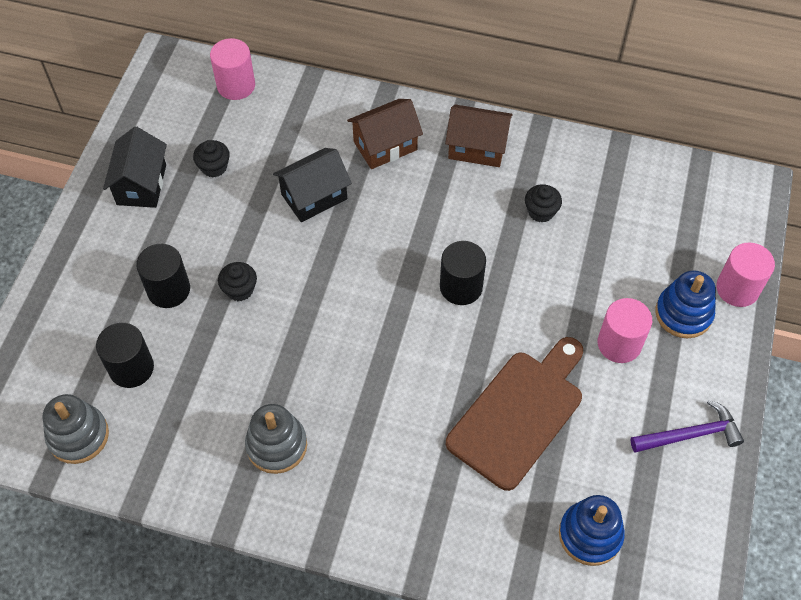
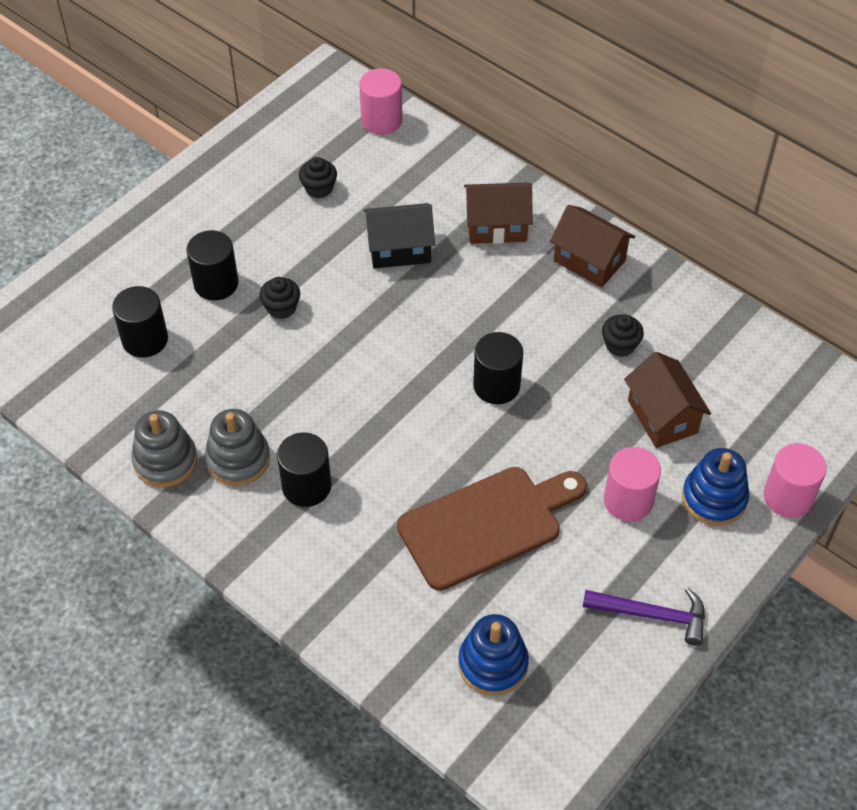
camera: 25 degrees right, 5 degrees down
grey stacking toy [43,394,109,464] -> grey stacking toy moved to [131,410,197,487]
black house [103,127,167,208] -> none
none -> black cylinder [277,433,331,507]
none -> brown house [624,352,711,448]

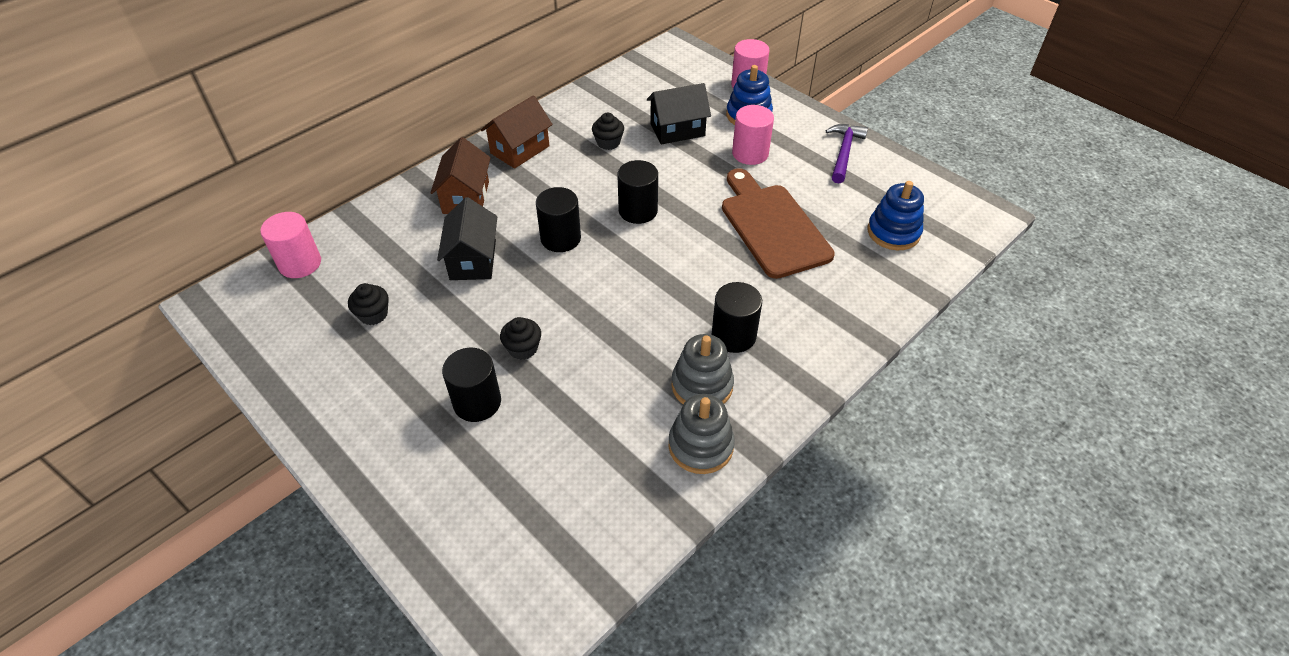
camera: 85 degrees left, 5 degrees down
black cylinder [112,286,168,357] -> black cylinder moved to [536,187,581,252]
brown house [624,352,711,448] -> black house [647,83,711,144]

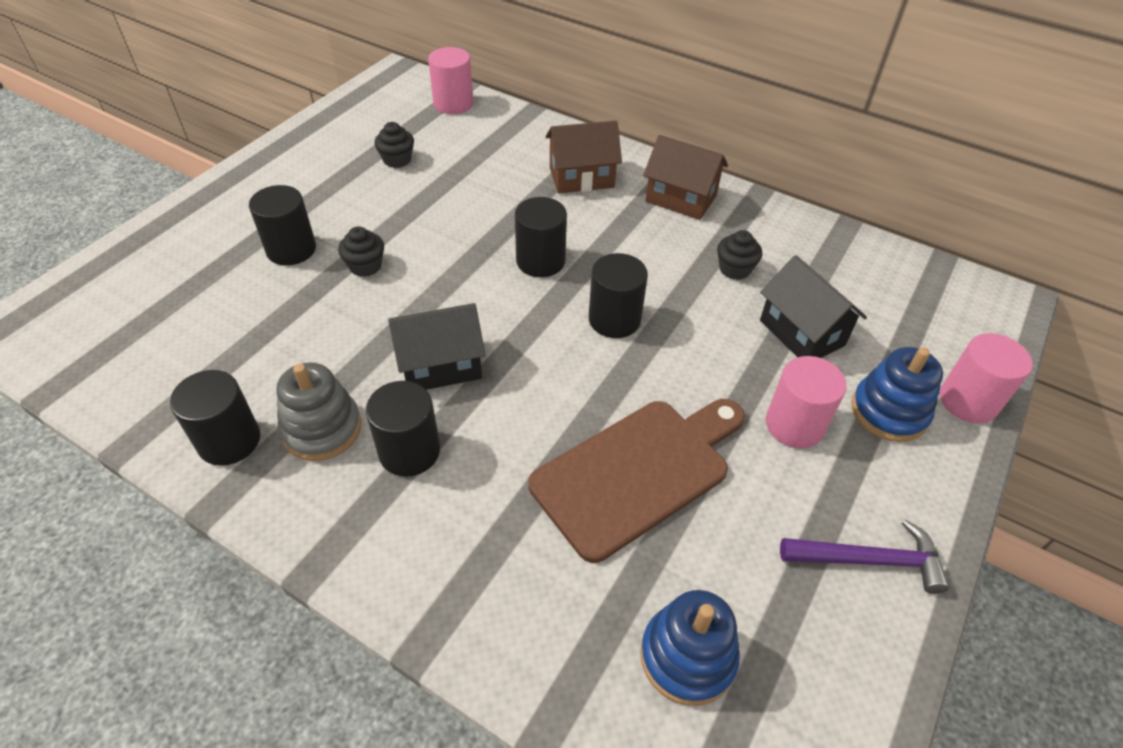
camera: 75 degrees right, 0 degrees up
black house [437,197,497,280] -> black house moved to [388,303,485,390]
grey stacking toy [669,394,735,474] -> black cylinder [170,370,260,466]

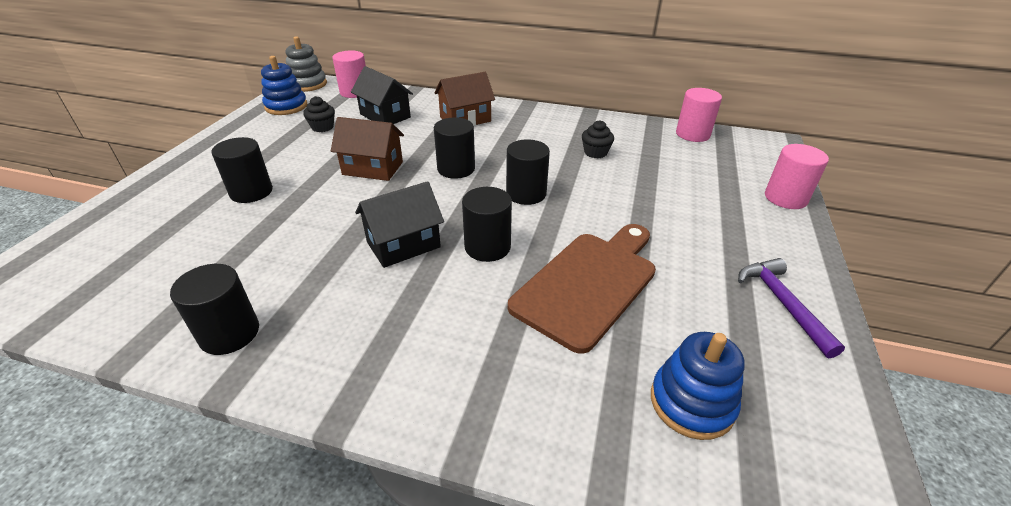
camera: 15 degrees left, 10 degrees down
grey stacking toy [276,362,361,461] -> grey stacking toy moved to [286,36,327,92]
black cupcake [338,226,384,277] -> none
black cylinder [366,381,440,477] -> black cylinder moved to [462,187,512,262]
brown house [643,135,728,220] -> brown house moved to [331,117,404,181]
black house [760,255,867,358] -> black house moved to [351,66,413,124]
pink cylinder [766,356,847,449] -> pink cylinder moved to [676,88,722,142]
purple hammer [780,519,950,594] -> purple hammer turned 90 degrees counterclockwise [738,258,845,358]
blue stacking toy [851,347,943,442] -> blue stacking toy moved to [261,56,307,115]

